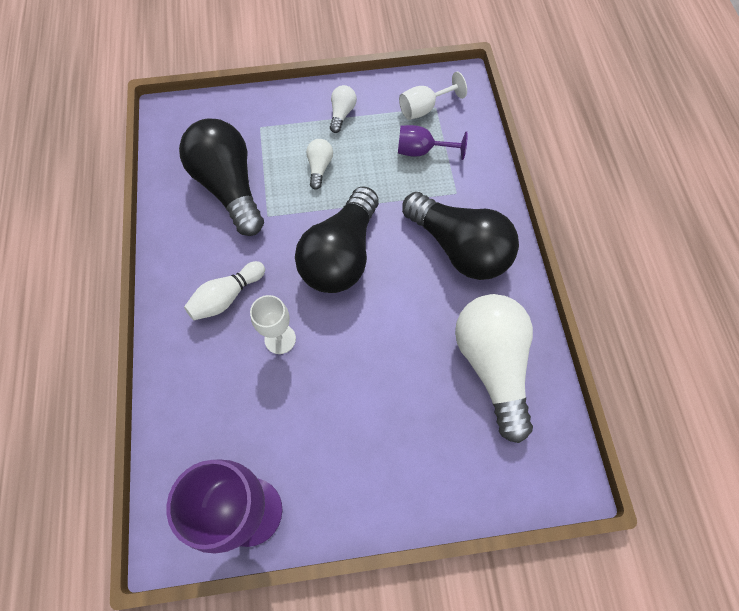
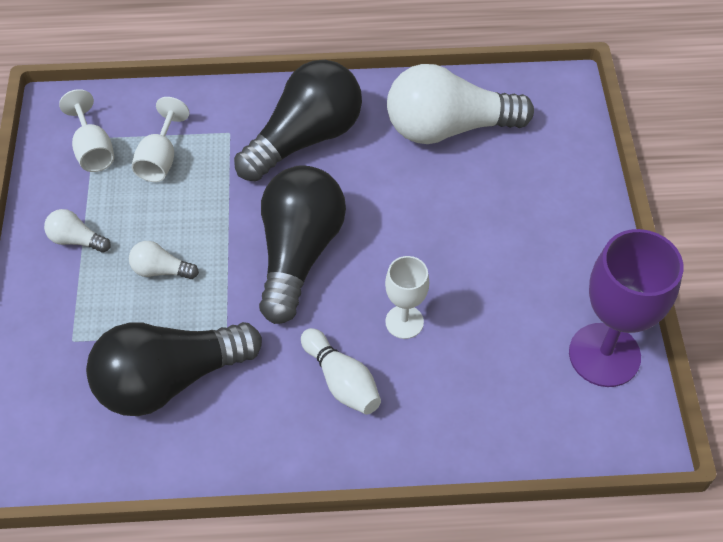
camera: 85 degrees left, 10 degrees down
black light bulb [295,186,379,293] -> black light bulb turned 105 degrees counterclockwise [259,165,346,324]
purple goblet [398,125,468,160] -> white goblet [132,97,190,182]

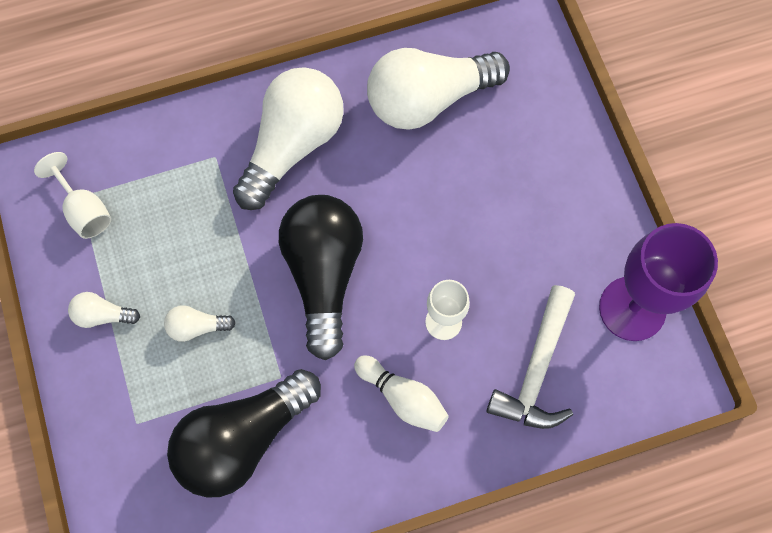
camera: 15 degrees left, 15 degrees up
white goblet [132,97,190,182] -> none
black light bulb [234,60,362,182] -> white light bulb [233,67,344,210]
none -> white hammer [487,285,575,429]

